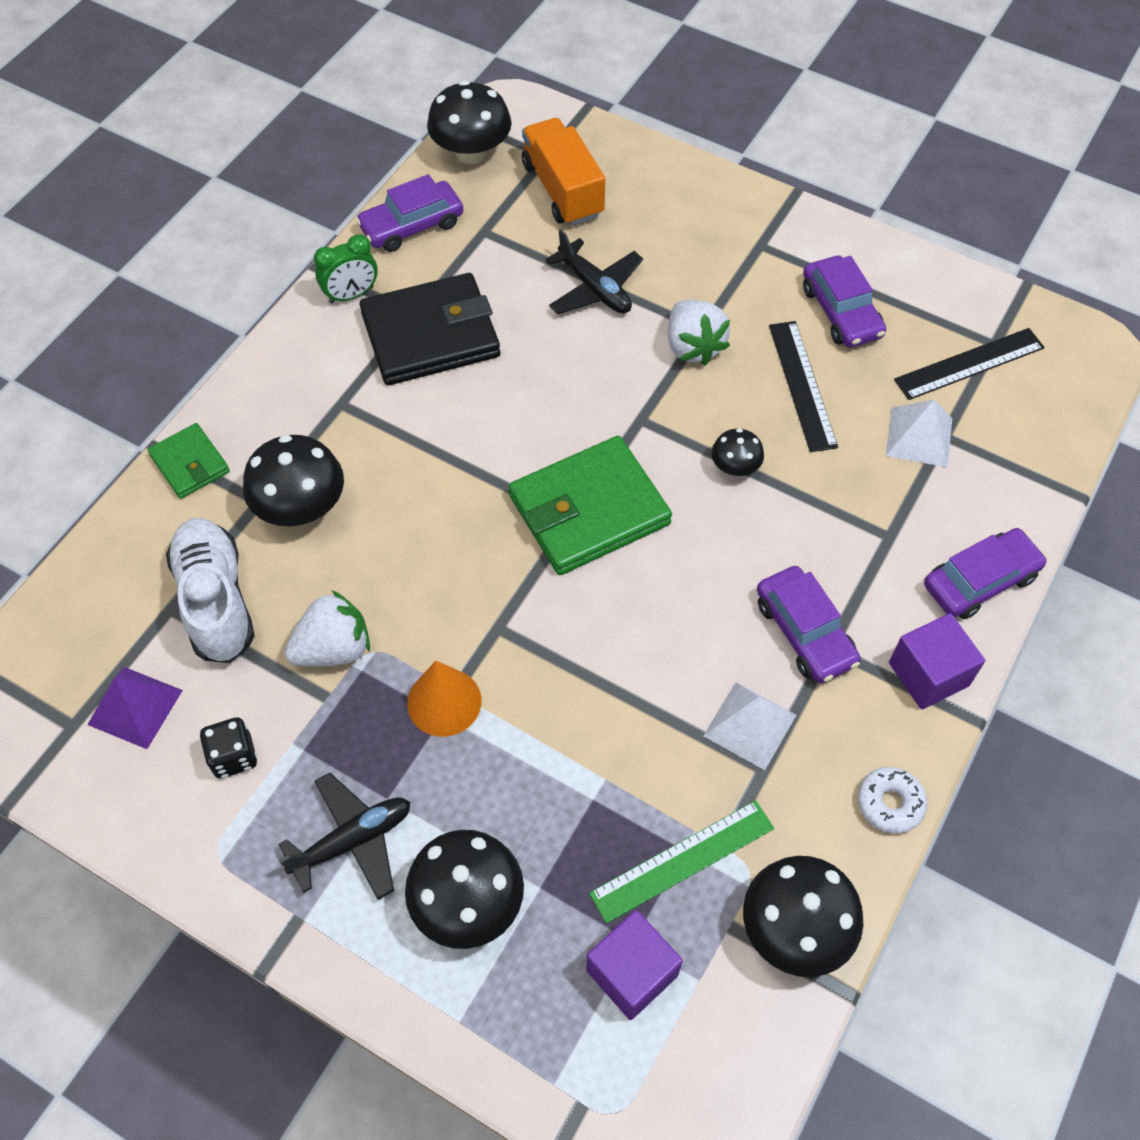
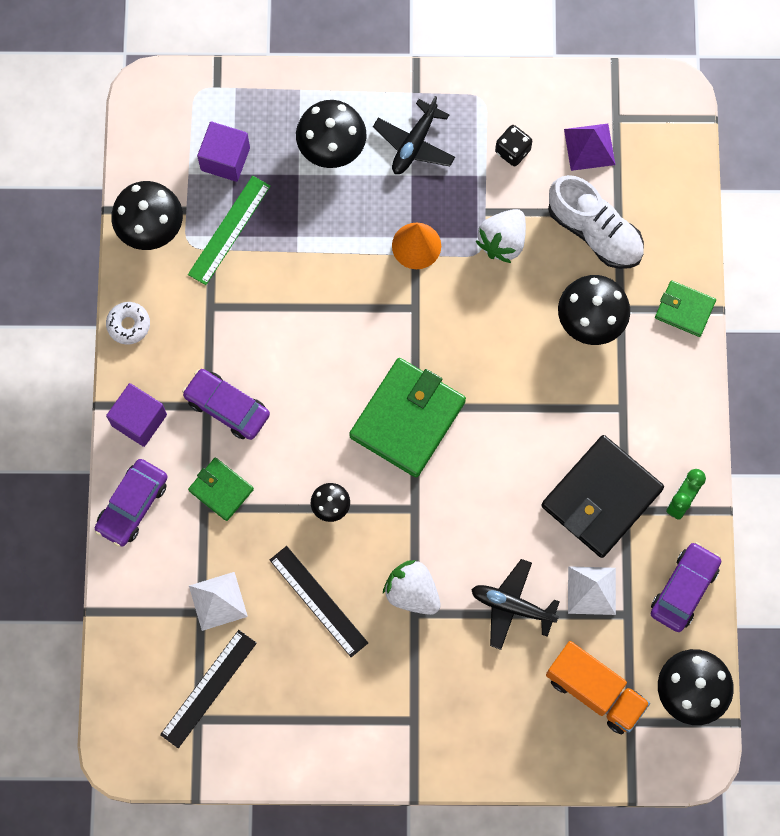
camera: 150 degrees right, 15 degrees up
white pyramid [703,682,796,770] -> white pyramid moved to [568,566,616,615]
purple car [803,255,886,348] -> none
none -> green wallet [188,458,254,521]

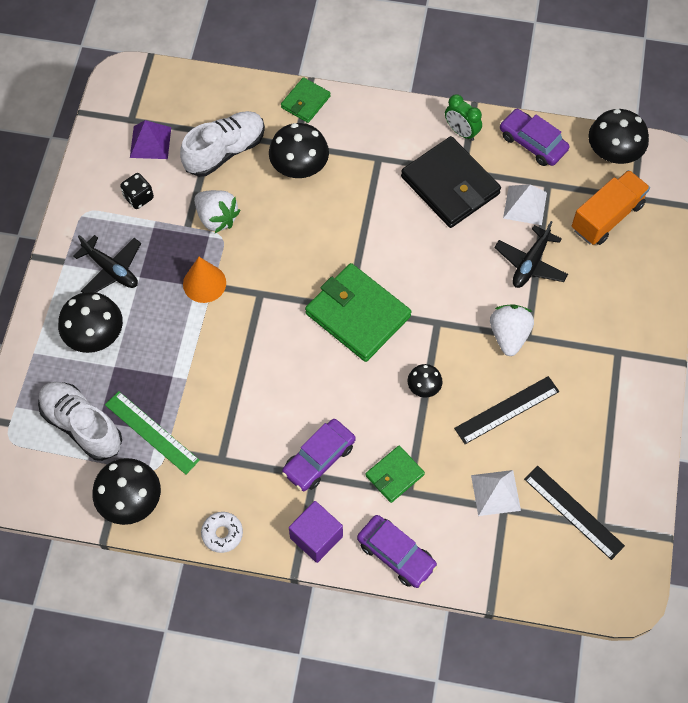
camera: 80 degrees left, 10 degrees down
purple cube [197,121,250,182] -> white shoe [38,382,122,461]
white strawberry [383,560,441,615] -> white strawberry turned 135 degrees clockwise [490,304,534,356]

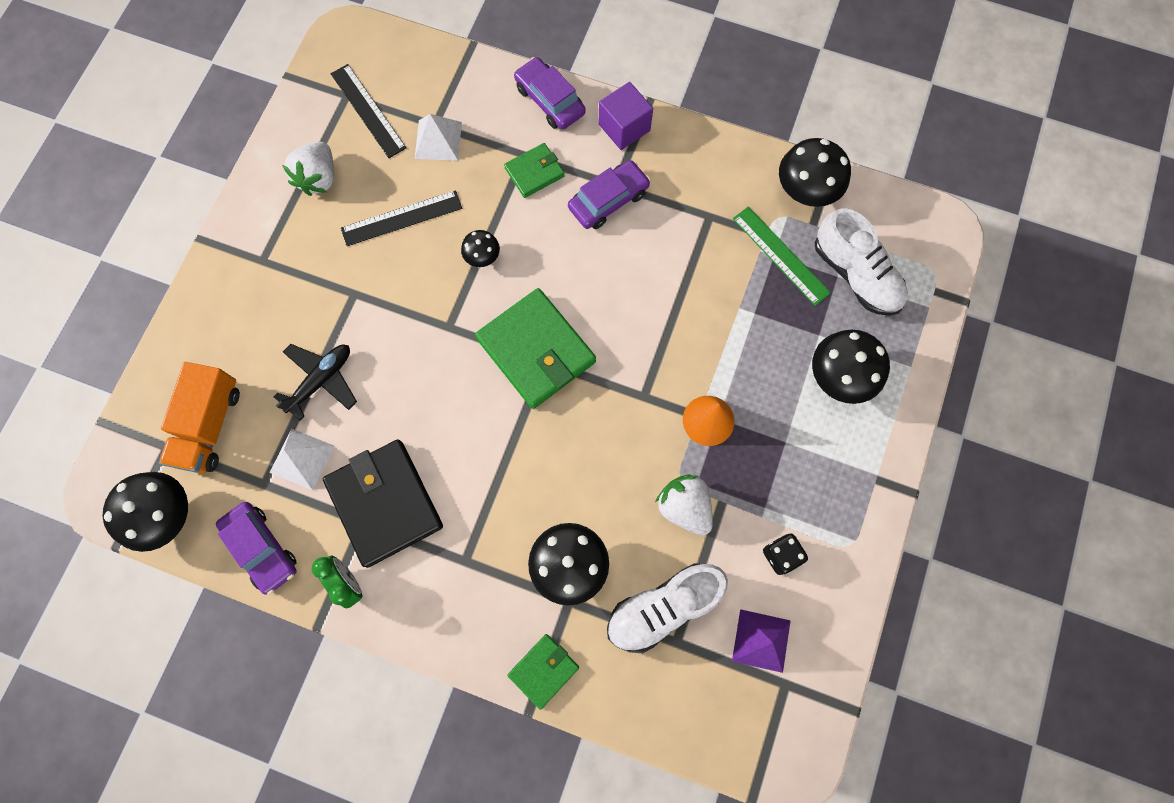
camera: 170 degrees left, 10 degrees up
black plane [73,235,141,293] -> none
white donut [201,512,243,553] -> none
white strawberry [490,304,534,356] -> white strawberry moved to [282,142,334,196]
orange truck [572,170,650,245] -> orange truck turned 45 degrees counterclockwise [159,362,240,473]

